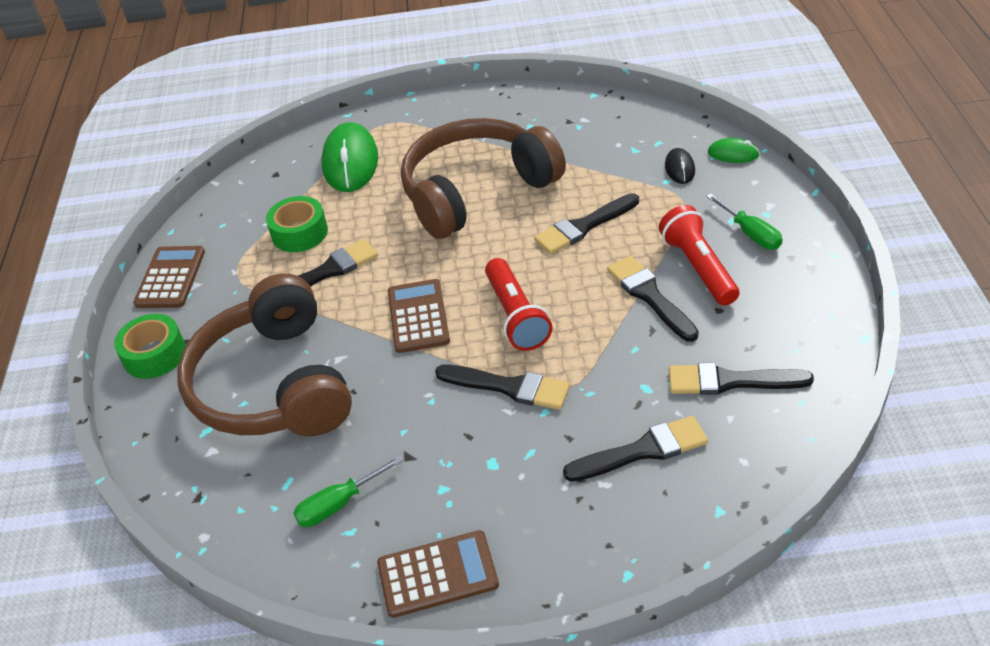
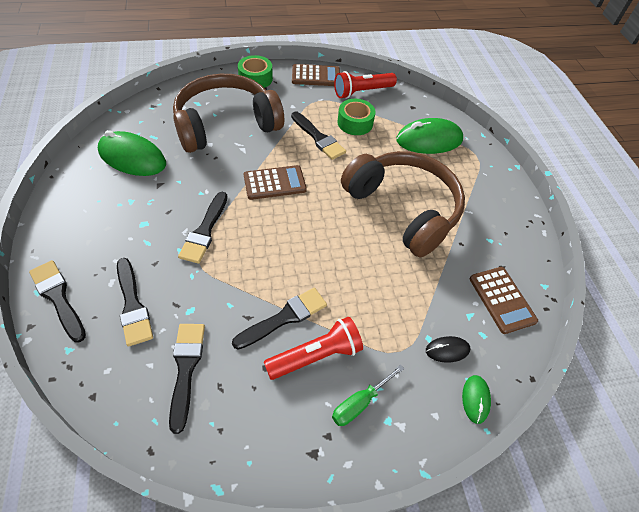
camera: 75 degrees right, 10 degrees up
green screwdriver [293,456,403,527] -> green mouse [98,130,166,176]
brown calculator [377,530,499,618] -> brown calculator moved to [470,267,538,334]
red flashlight [485,258,552,351] -> red flashlight moved to [334,71,397,99]
black brush [534,193,639,254] -> black brush moved to [29,260,86,343]

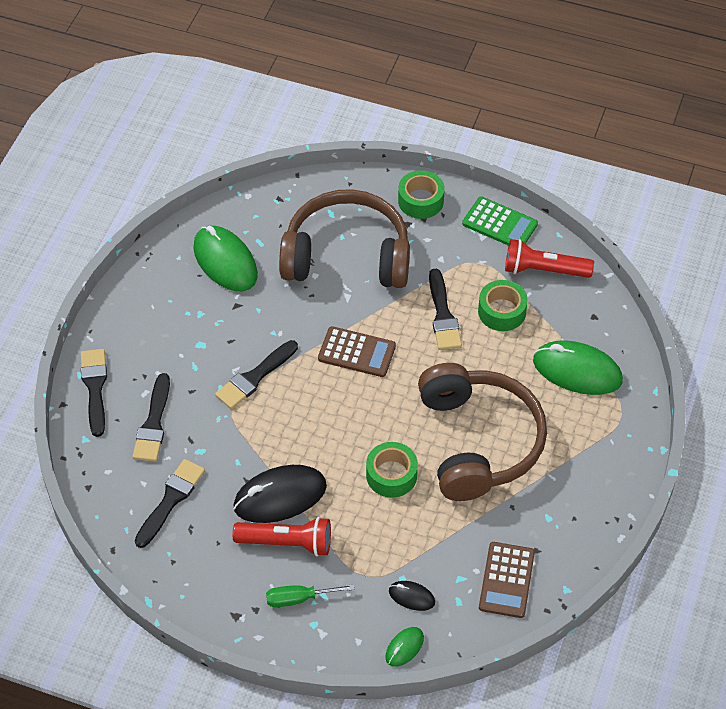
camera: 35 degrees right, 0 degrees up
black brush [232,288,327,350] -> black mouse [233,465,327,523]
brown calculator [292,64,340,86] -> green calculator [462,196,538,246]
none -> green tape [366,442,418,498]

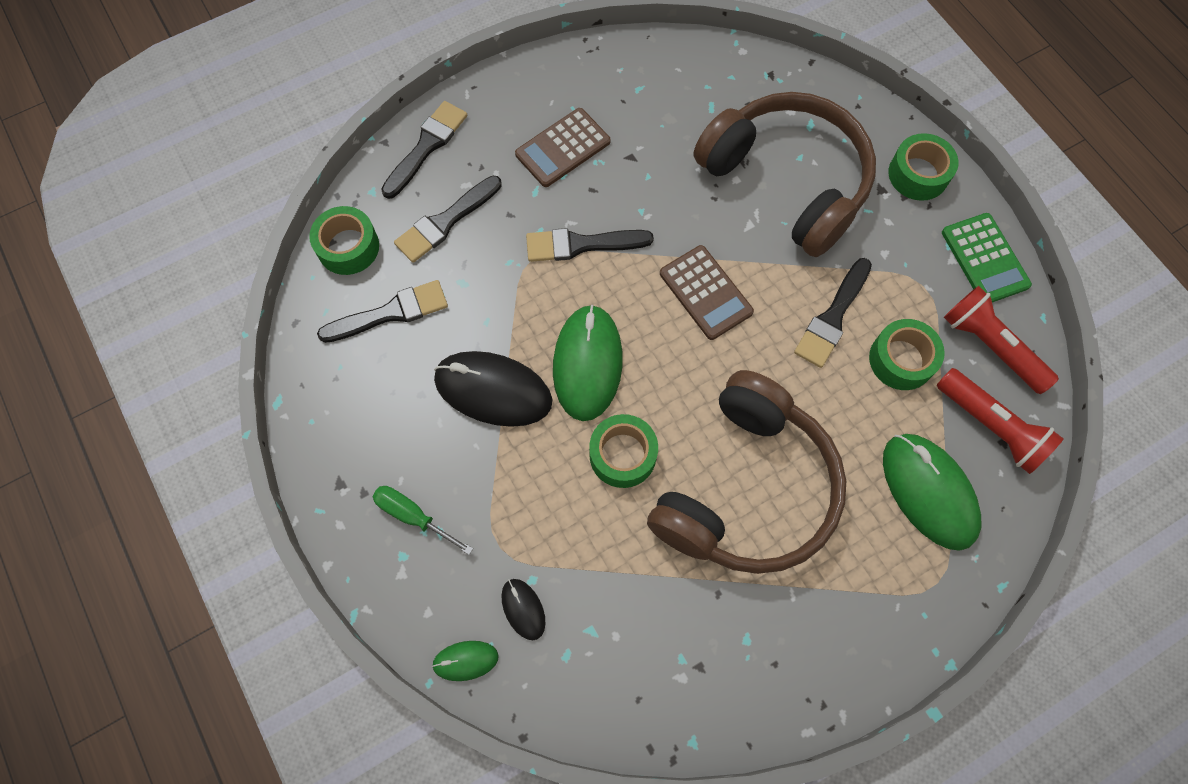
camera: 40 degrees right, 15 degrees up
green mouse [193,226,258,291] -> green mouse moved to [553,305,623,421]
red flashlight [233,517,331,556] -> red flashlight moved to [937,368,1063,474]
brown calculator [479,542,535,618] -> brown calculator moved to [515,108,610,187]
none -> green tape [309,206,379,275]

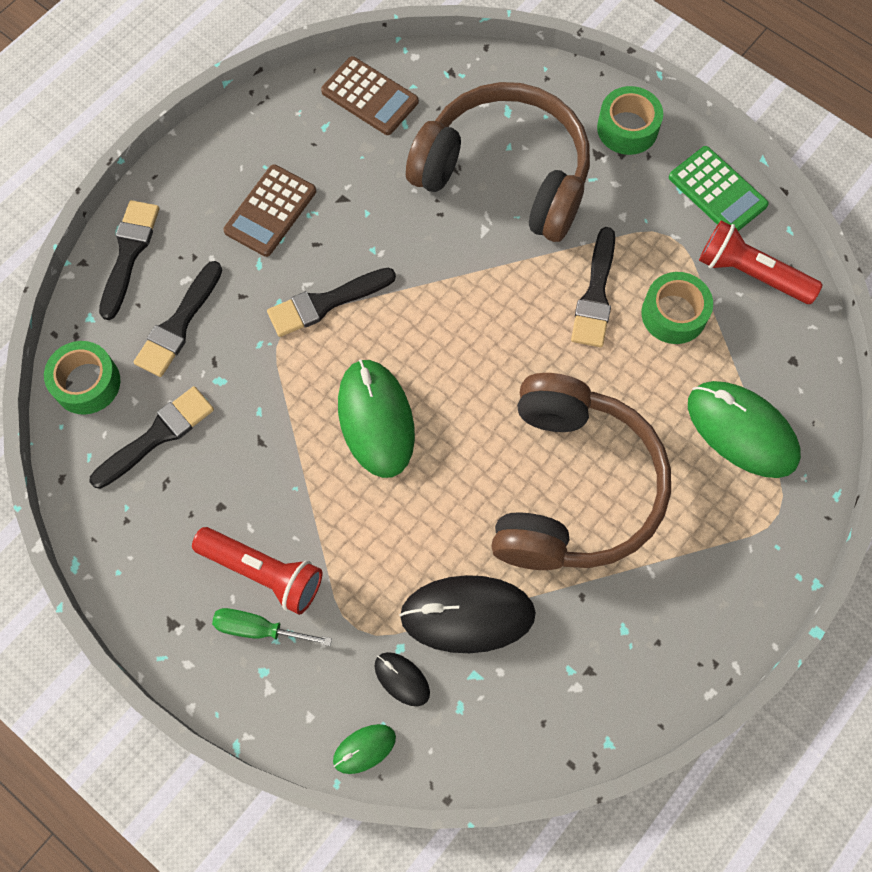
camera: 20 degrees left, 0 degrees up
black mouse [434,351,552,427] -> black mouse moved to [399,575,536,653]
green tape [589,414,658,488] -> none
brown calculator [660,245,754,340] -> brown calculator moved to [321,56,419,135]
red flashlight [937,368,1063,474] -> red flashlight moved to [192,527,322,615]

